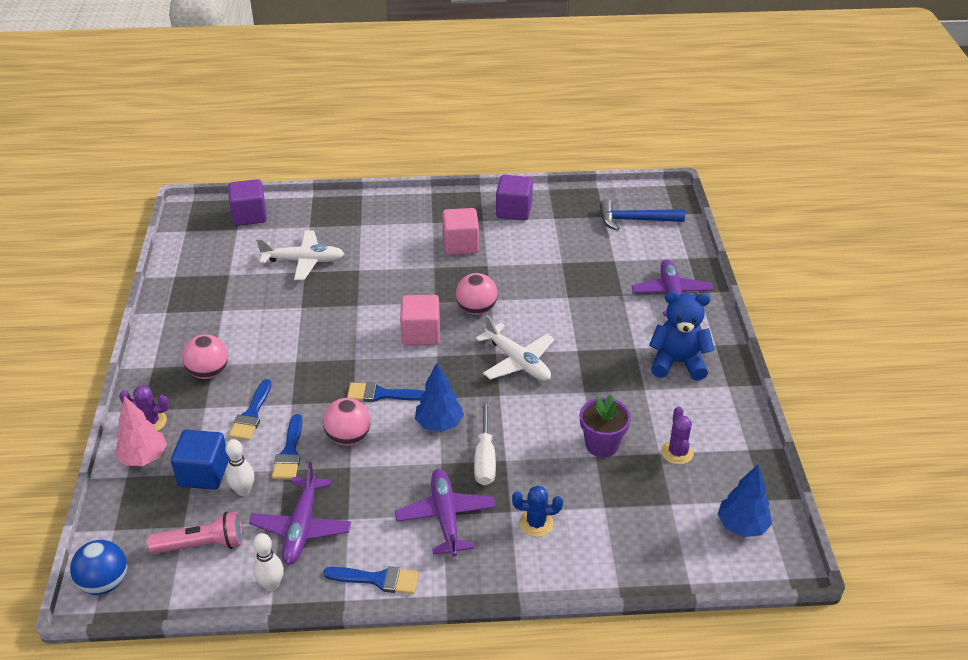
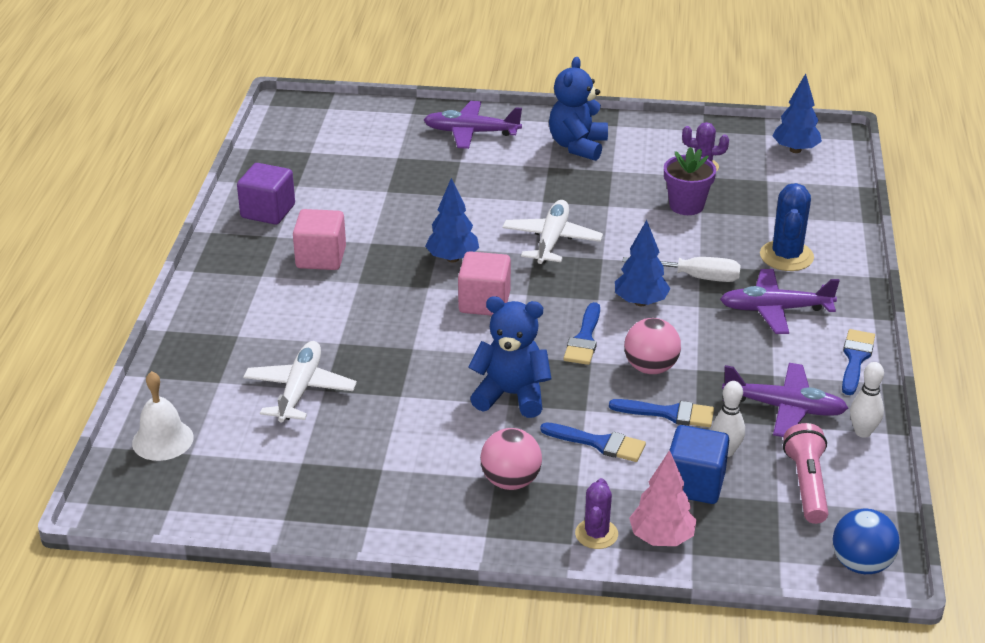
camera: 80 degrees left, 5 degrees down
purple cube [228,179,267,226] -> white bell [132,371,194,461]
pink ball [456,273,498,315] -> blue tree [425,178,479,262]
white plane [475,315,554,381] -> white plane turned 45 degrees counterclockwise [503,200,603,264]
blue cactus [512,485,563,537] -> blue cactus [760,183,814,271], size x1.54
blue hammer [600,199,685,231] -> none
none -> blue teddy bear [468,296,552,418]

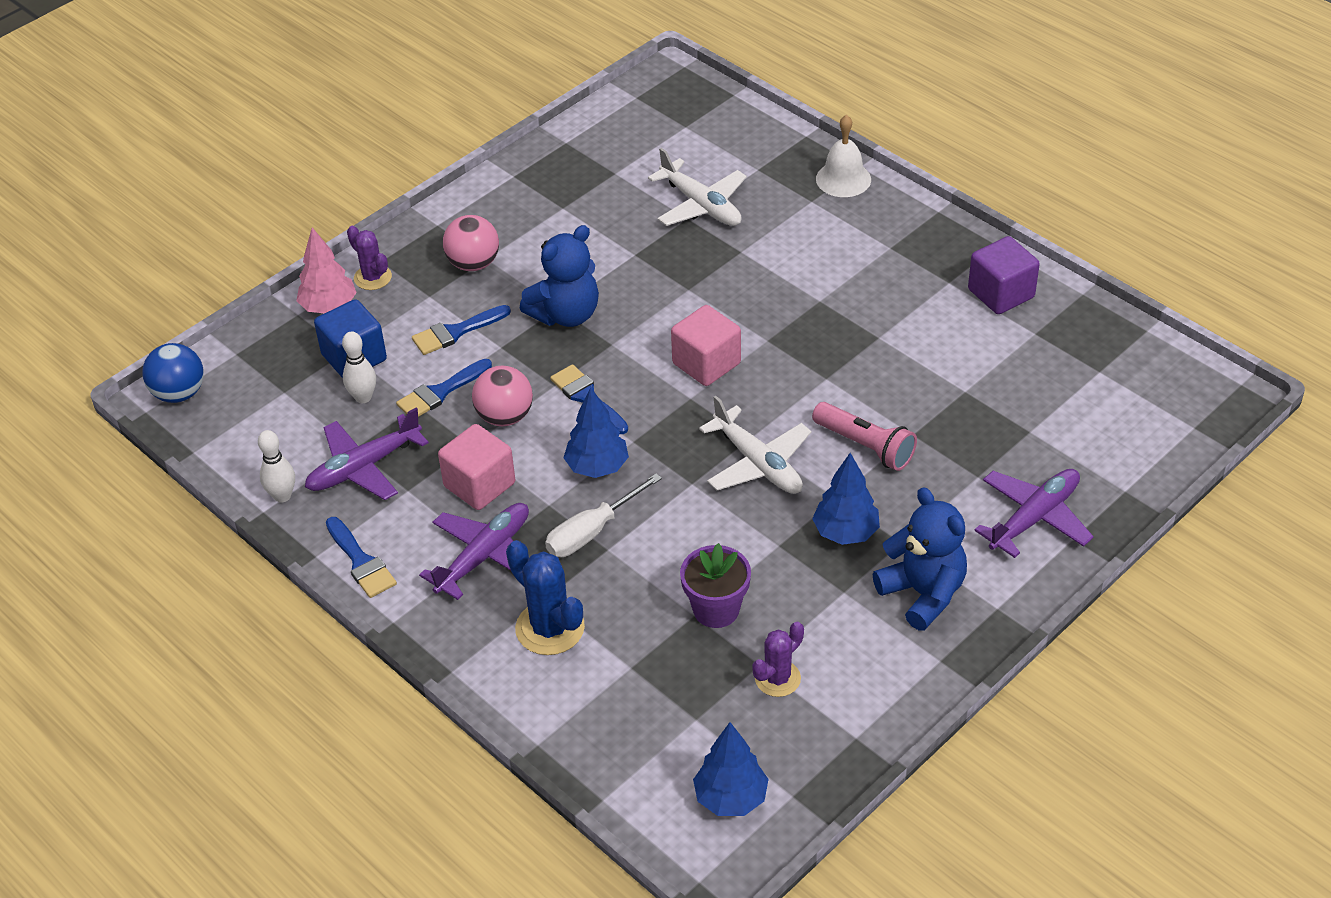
camera: 130 degrees right, 10 degrees up
white bell [132,371,194,461] -> white bell moved to [816,115,871,197]
pink cube [293,209,346,270] -> pink cube moved to [438,424,515,510]
blue tree [425,178,479,262] -> blue tree moved to [812,453,880,545]
pink flashlight [783,423,828,524] -> pink flashlight moved to [812,402,917,471]

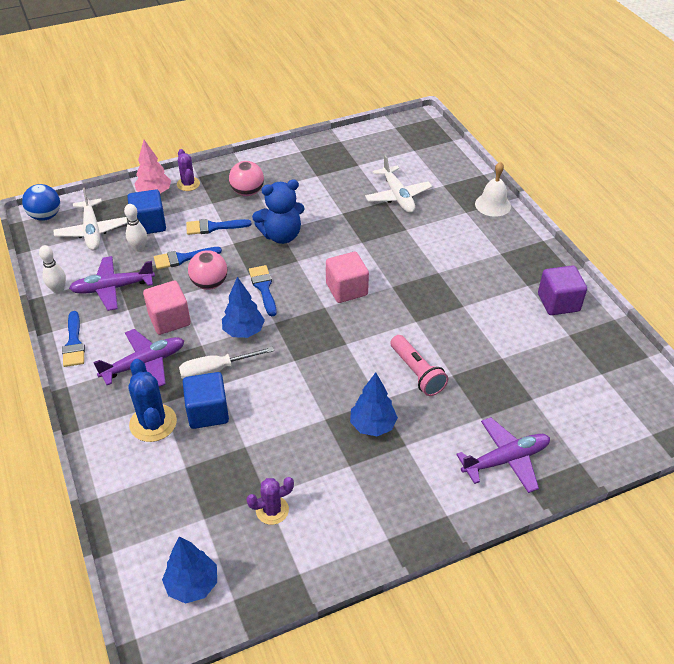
camera: 20 degrees right, 0 degrees up
purple flower pot [680,543,751,628] -> none
white plane [699,396,811,494] -> white plane moved to [53,188,127,250]
blue teddy bear [873,487,967,631] -> none
none -> blue cube [183,372,229,429]

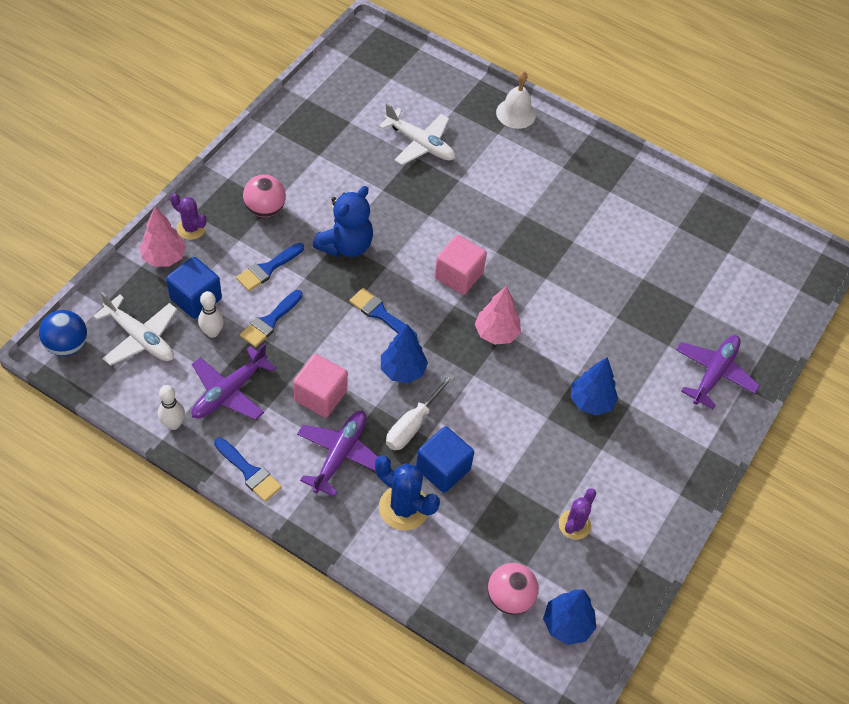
camera: 40 degrees left, 10 degrees up
pink ball [188,250,227,290] -> pink ball moved to [488,563,539,615]
pink flashlight [390,335,448,396] -> none
purple cube [538,265,587,315] -> none
none -> pink tree [475,286,521,345]

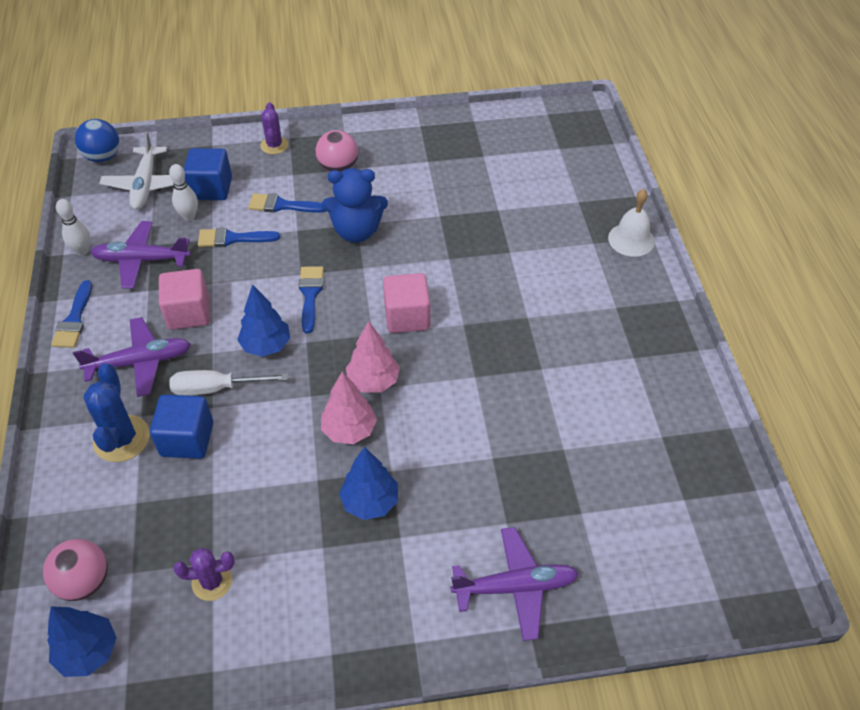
camera: 55 degrees right, 5 degrees down
pink tree [140,207,186,267] -> pink tree moved to [321,372,377,444]
white plane [379,103,455,165] -> none

